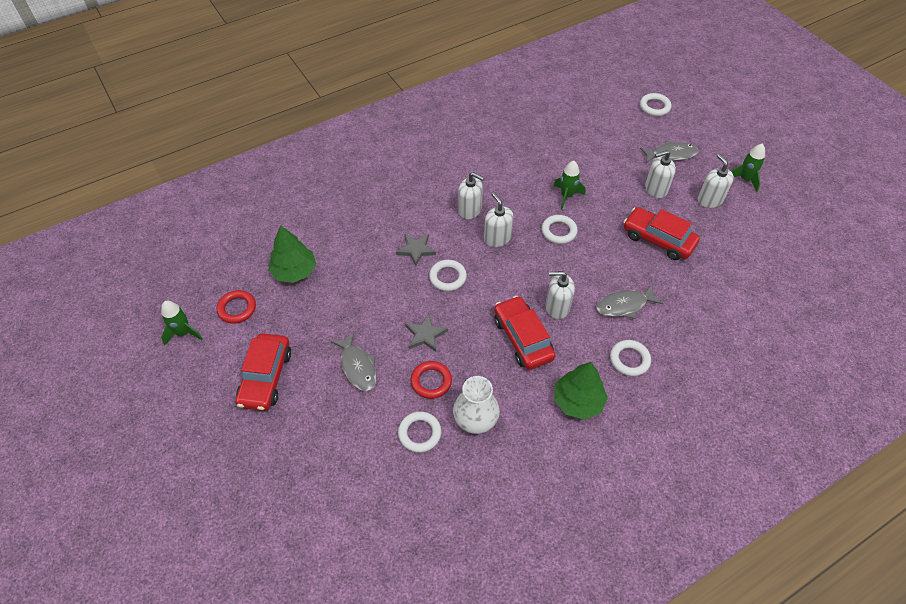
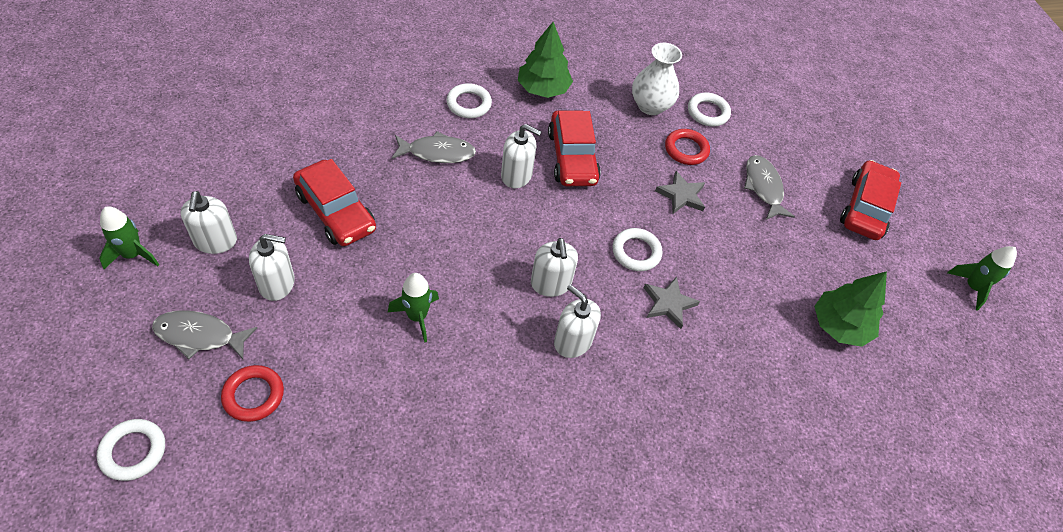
camera: 170 degrees left, 0 degrees up
red ring [216,290,256,324] -> red ring moved to [221,365,284,422]
white ring [542,215,578,244] -> none

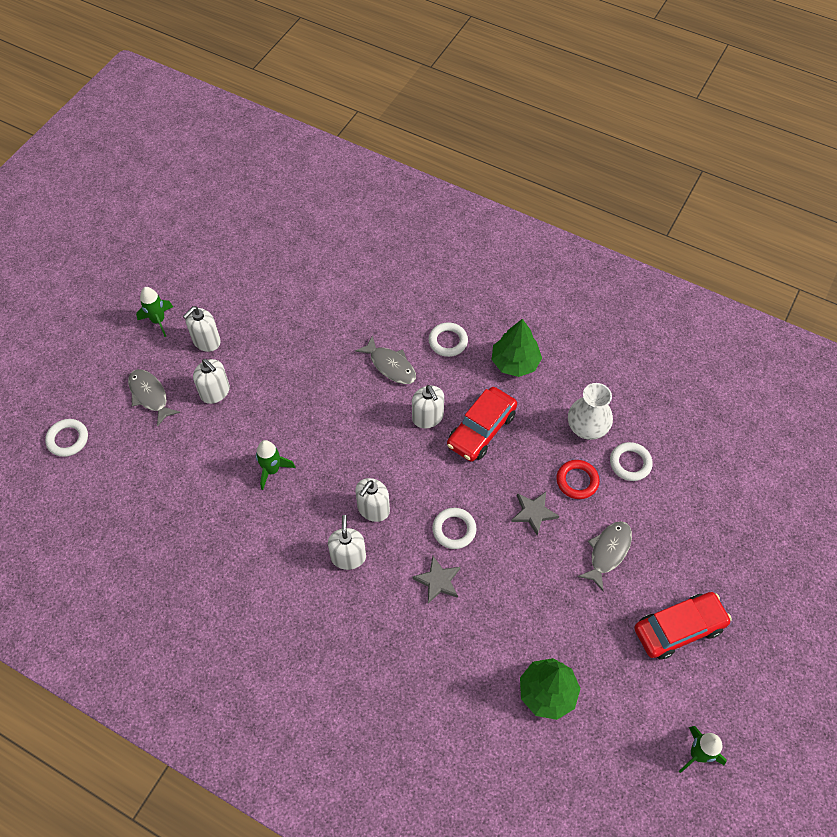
camera: 50 degrees right, 5 degrees up
red ring [221,365,284,422] -> none
red car [293,159,376,246] -> none

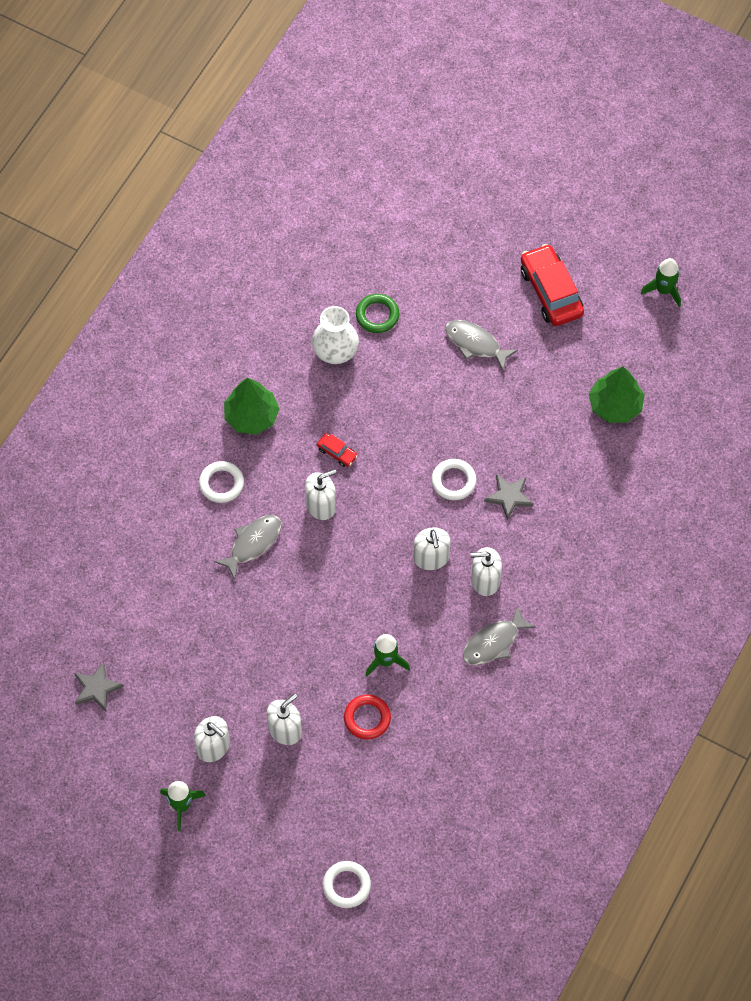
camera: 90 degrees left, 5 degrees up
grey fish [128,369,180,427] -> grey fish moved to [463,605,536,665]
white soap dispenser [355,478,390,522] -> white soap dispenser turned 45 degrees clockwise [414,527,451,570]
red car [447,387,517,462] -> red car [317,433,358,467], size x0.47
grey star [511,492,559,536] -> grey star moved to [74,662,124,711]
red ring [557,460,600,499] -> red ring moved to [344,694,391,740]
white ring [610,442,653,481] -> green ring [356,294,399,333]

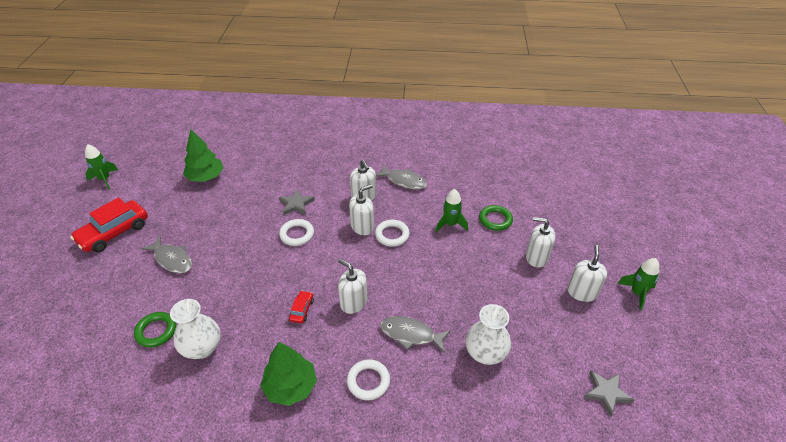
camera: 115 degrees left, 20 degrees down
white ring [322,861,371,908] -> white ring moved to [375,220,410,247]
red ring [344,694,391,740] -> green ring [479,205,513,231]
grey fish [445,320,518,371] -> grey fish turned 60 degrees counterclockwise [141,236,192,273]
none -> white vase [466,304,511,365]

